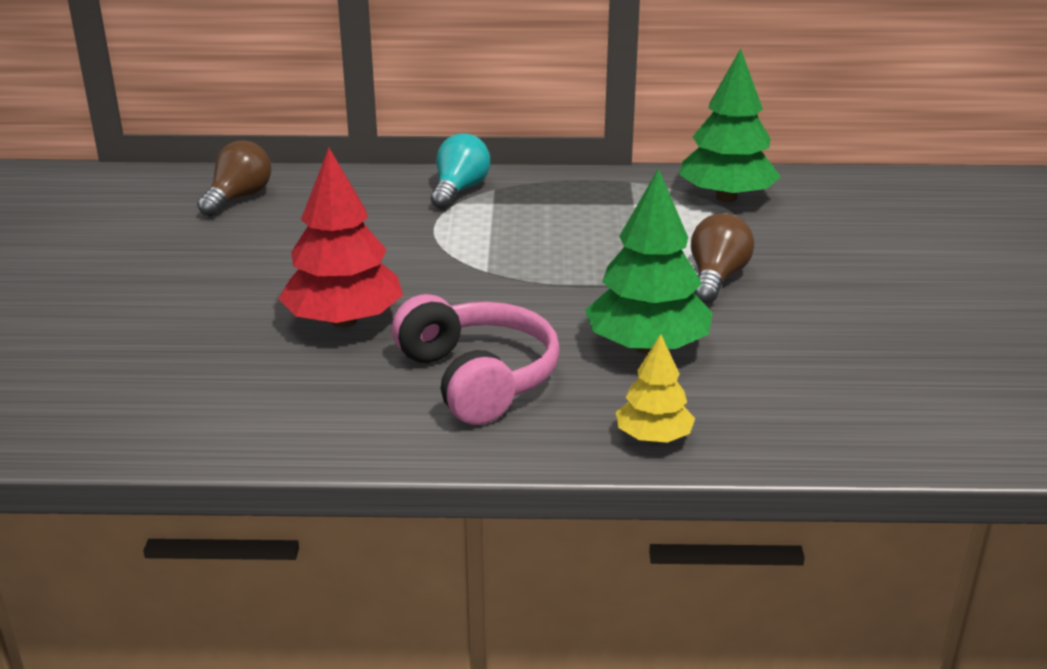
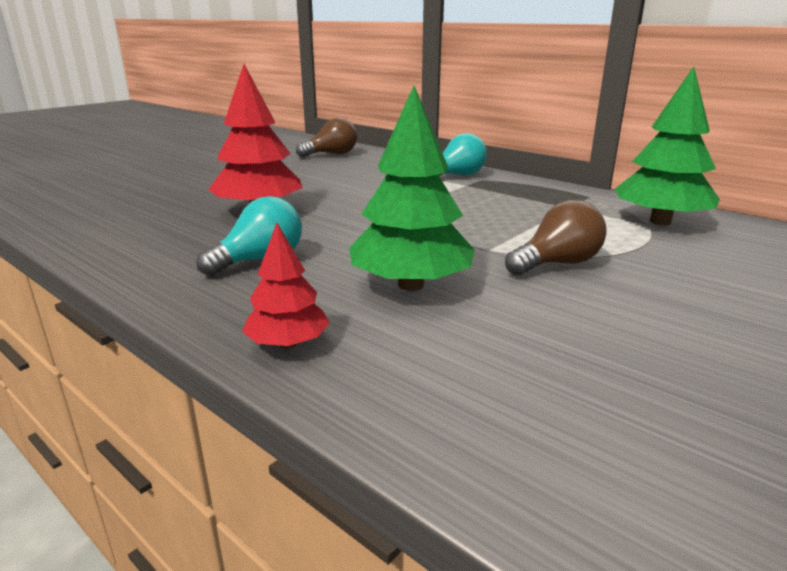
camera: 40 degrees right, 5 degrees down
pink headphones [392,294,560,425] -> turquoise light bulb [196,196,302,276]
yellow tree [616,334,695,443] -> red tree [242,223,330,349]

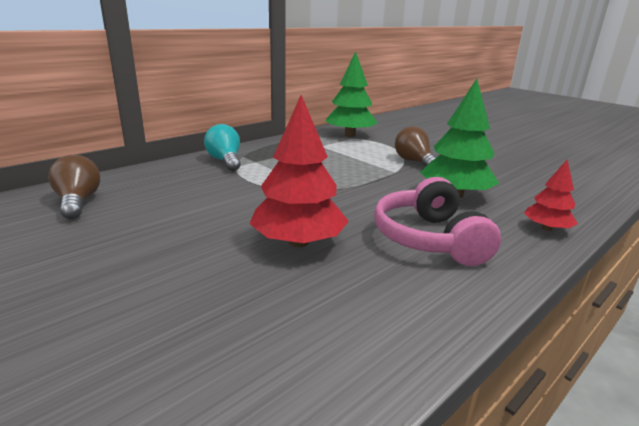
camera: 85 degrees left, 0 degrees up
turquoise light bulb [196,196,302,276] -> pink headphones [374,177,501,266]

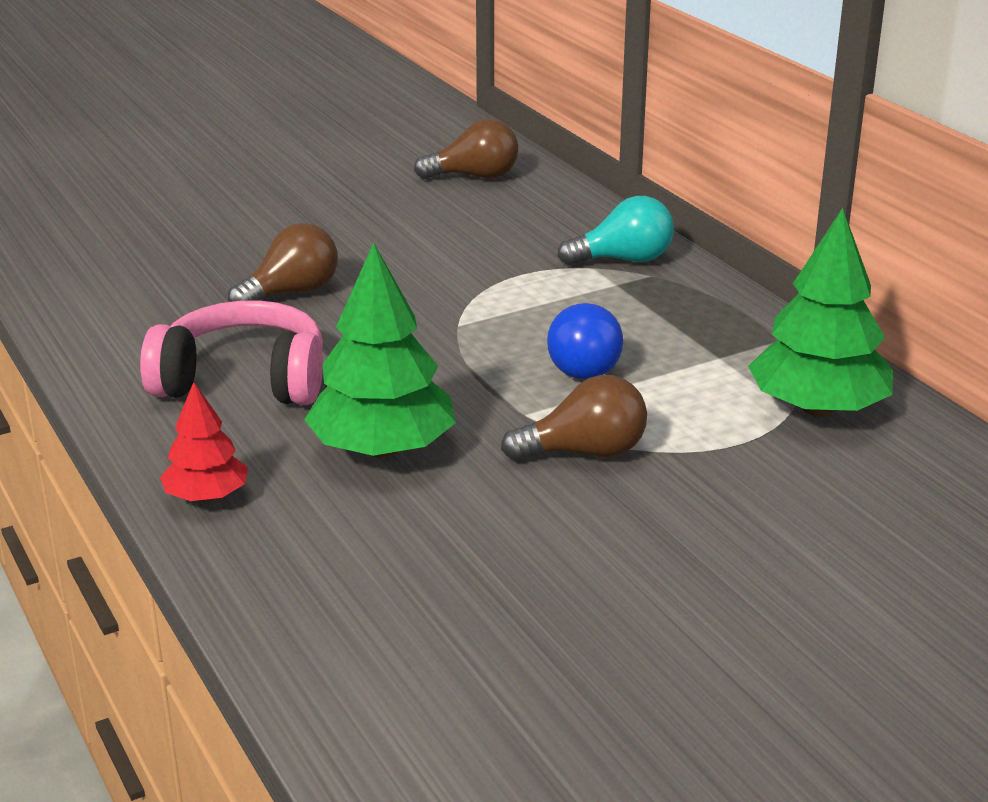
camera: 105 degrees right, 5 degrees up
red tree [249,95,349,247] -> brown light bulb [228,223,338,302]
none -> blue light bulb [547,303,623,379]

